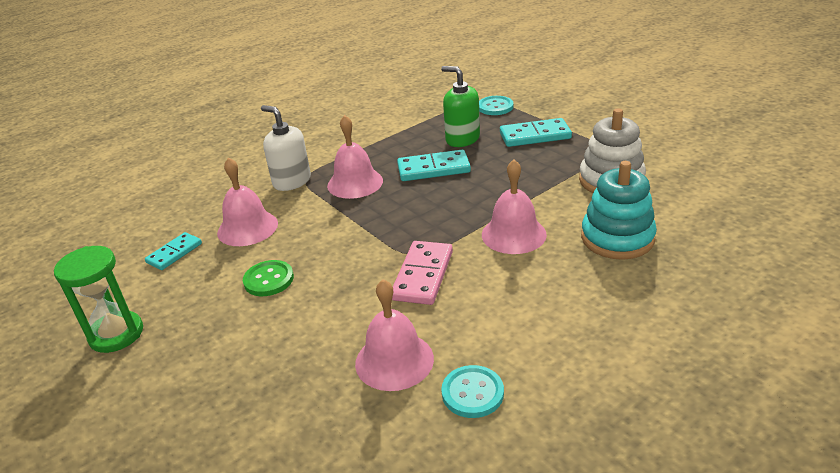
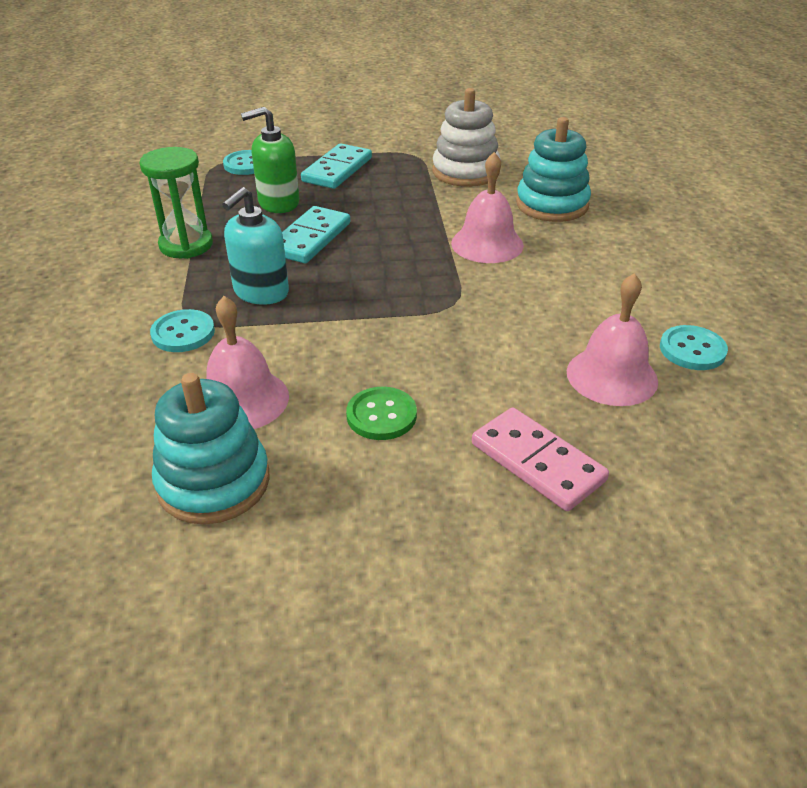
camera: 60 degrees left, 5 degrees up
green hourglass [54,246,143,353] -> green hourglass moved to [140,147,213,259]
turquoise domino [145,232,202,270] -> turquoise stacking toy [152,373,270,524]
white soap dispenser [261,105,311,191] -> turquoise button [150,309,215,352]
pink bell [327,115,383,199] -> turquoise soap dispenser [222,187,289,305]
pink domino [392,241,453,305] -> pink domino moved to [472,407,609,511]

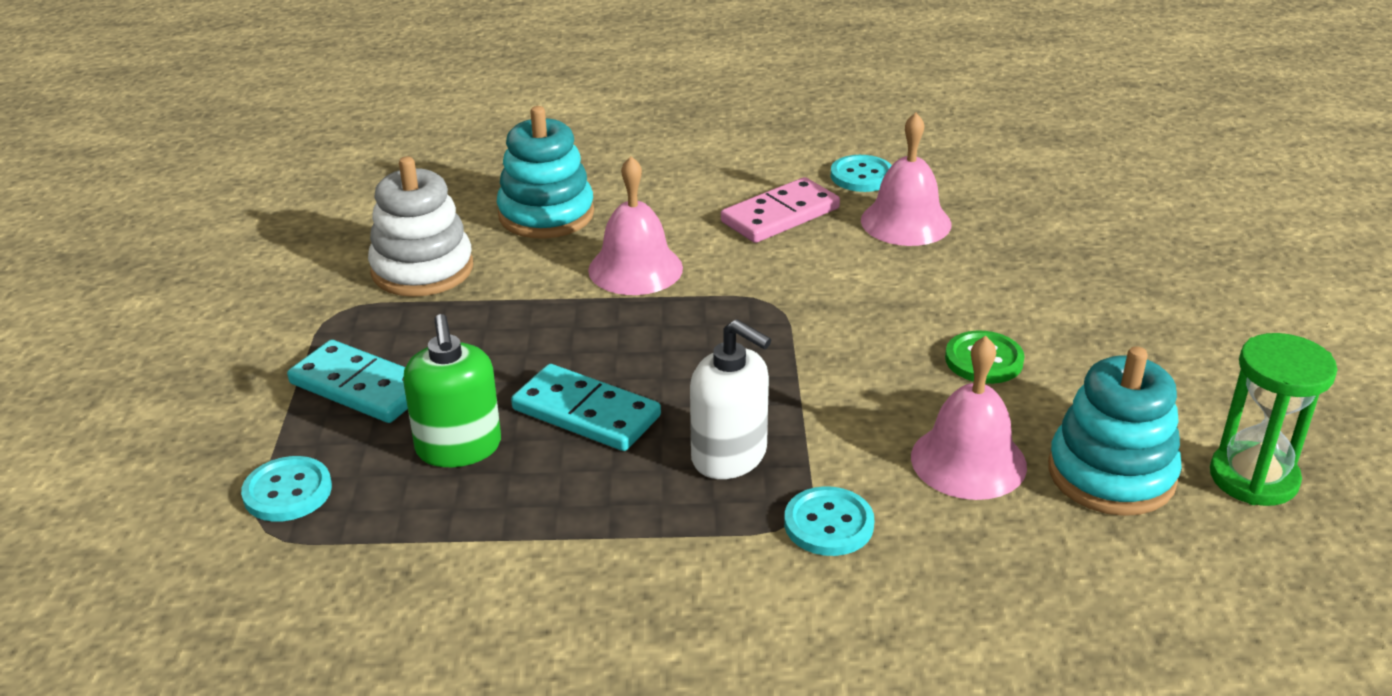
camera: 85 degrees left, 5 degrees down
green hourglass [140,147,213,259] -> green hourglass moved to [1210,333,1337,506]
turquoise soap dispenser [222,187,289,305] -> white soap dispenser [690,320,771,479]
pink domino [472,407,609,511] -> pink domino moved to [721,177,840,243]

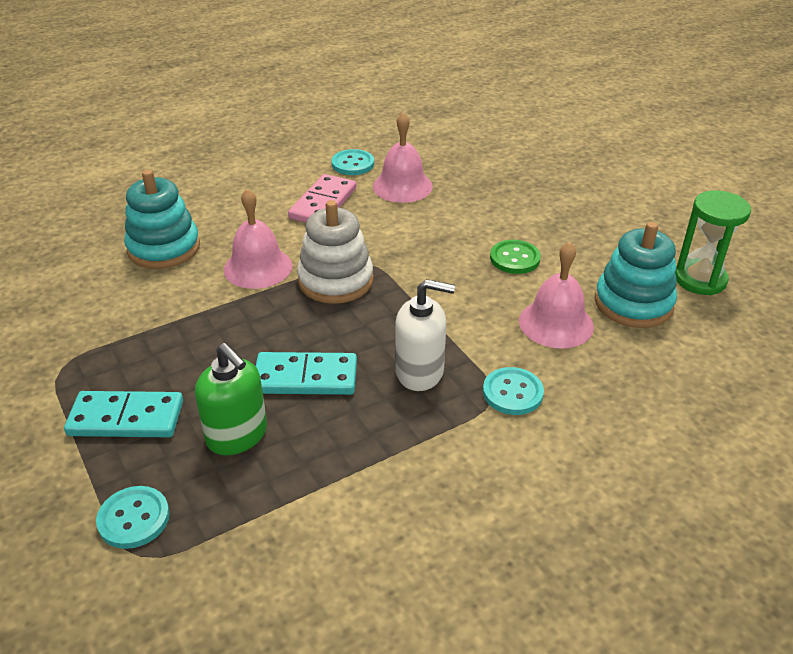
camera: 30 degrees left, 5 degrees up
white stacking toy [368,156,473,297] -> white stacking toy moved to [297,200,373,304]

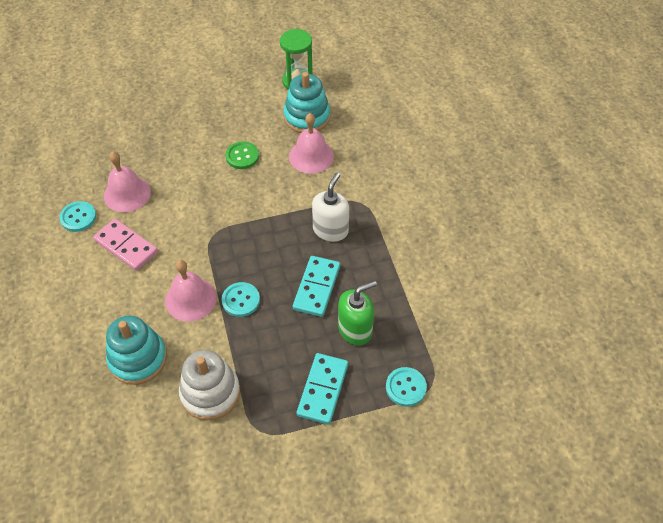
camera: 75 degrees left, 15 degrees up
white stacking toy [297,200,373,304] -> white stacking toy moved to [179,350,240,421]
turquoise button [483,367,544,415] -> turquoise button moved to [222,282,260,317]

